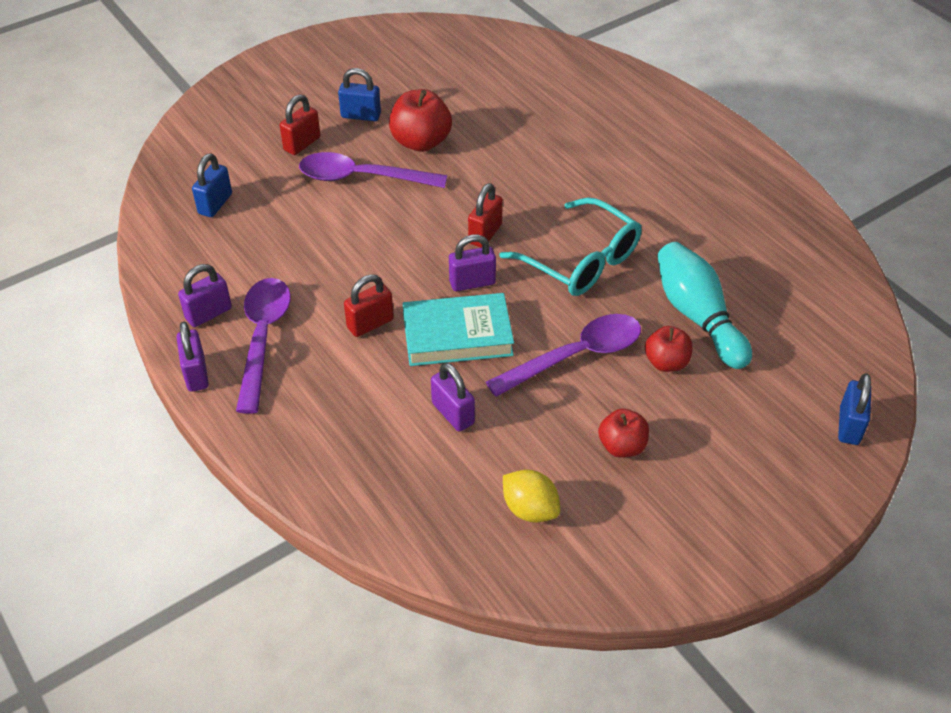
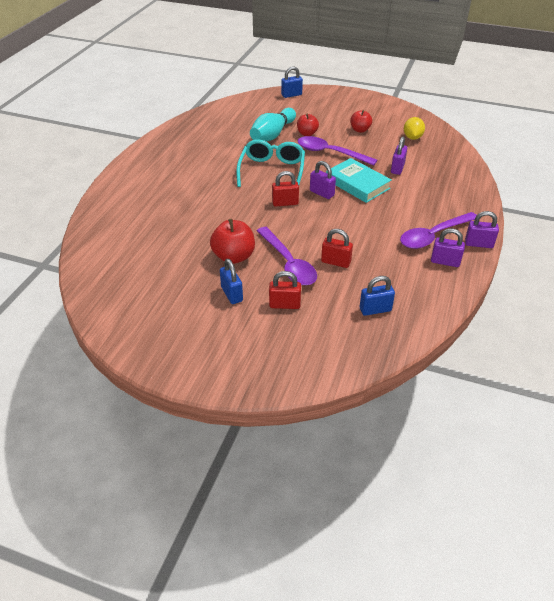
camera: 125 degrees left, 5 degrees down
purple padlock [176,322,209,392] -> purple padlock turned 60 degrees clockwise [465,211,499,248]
red padlock [344,274,394,337] -> red padlock moved to [321,229,353,268]

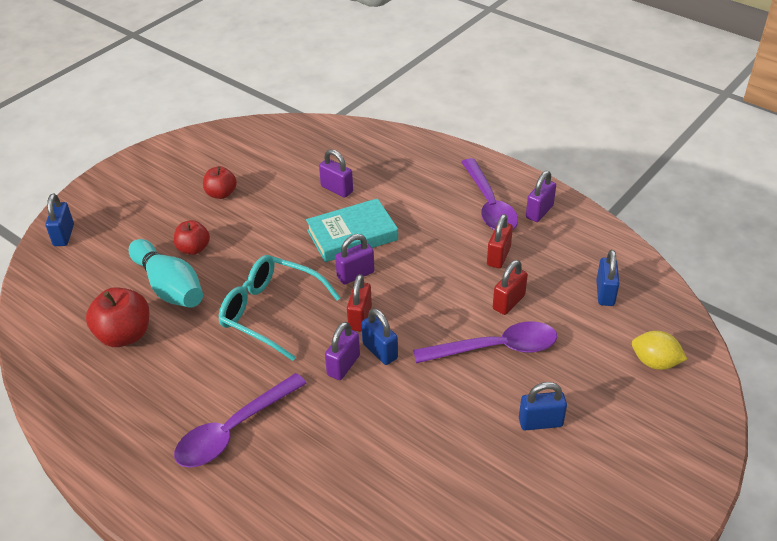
camera: 70 degrees left, 0 degrees up
red apple [210,219,255,264] -> red apple moved to [86,287,149,347]
red padlock [269,271,301,309] -> red padlock moved to [487,214,513,268]
purple spoon [298,136,377,166] -> purple spoon moved to [174,373,307,467]
yellow lemon [404,117,425,140] -> yellow lemon moved to [632,331,687,370]
purple padlock [465,211,499,248] -> purple padlock moved to [325,322,360,380]
none -> blue padlock [361,308,398,365]

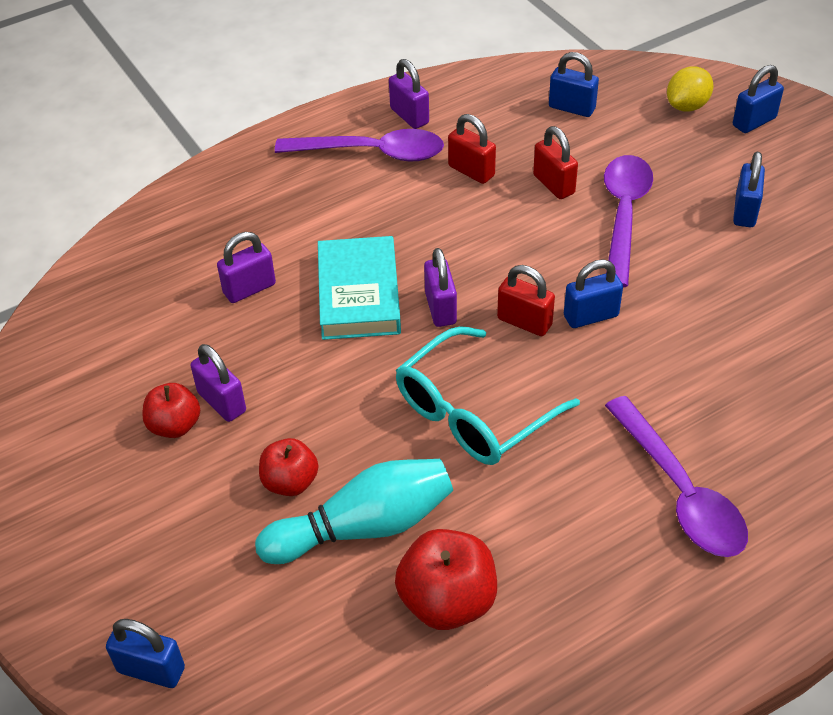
camera: 70 degrees left, 5 degrees up
purple padlock [325,322,360,380] -> purple padlock moved to [191,344,246,422]
none -> blue padlock [733,65,784,133]

